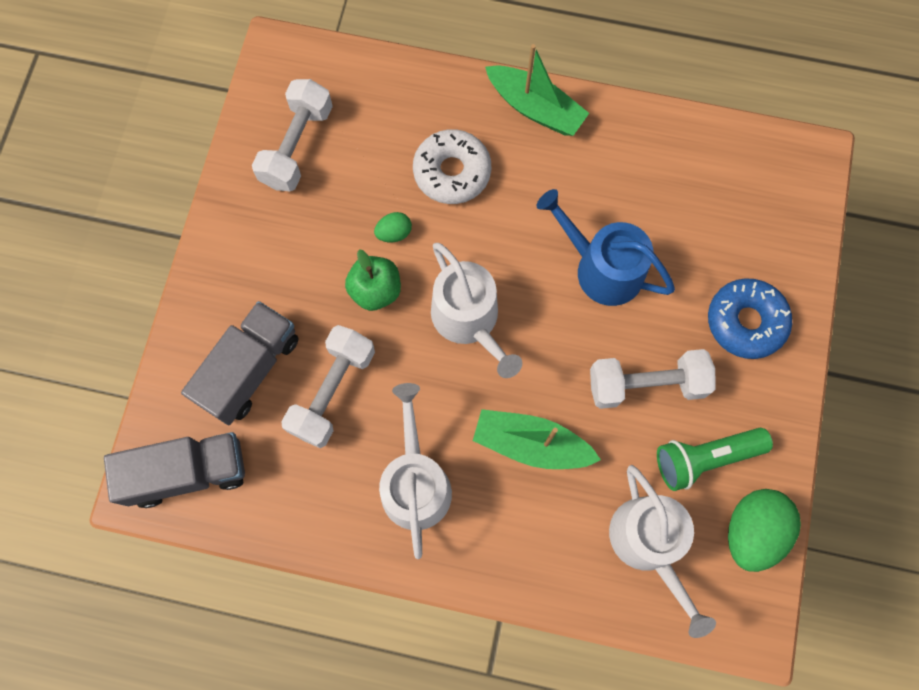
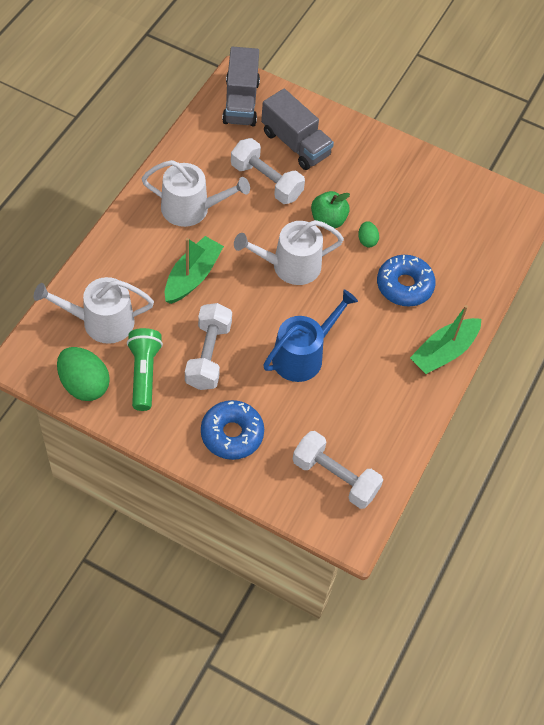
camera: 100 degrees right, 15 degrees down
white dumbbell [252,79,333,191] -> white dumbbell moved to [293,431,383,509]
white donut [413,129,491,204] -> blue donut [377,255,436,307]

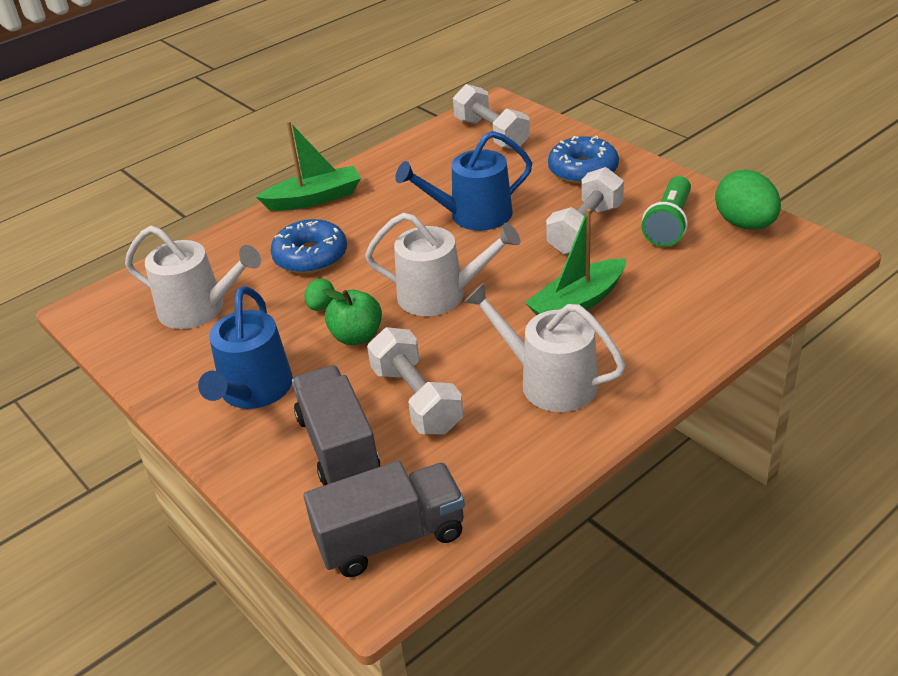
camera: 150 degrees left, 20 degrees down
white watering can [34,277,154,344] -> white watering can moved to [125,226,261,329]
grey truck [222,47,260,126] -> grey truck turned 45 degrees clockwise [303,461,465,577]
none -> blue watering can [198,286,293,409]

